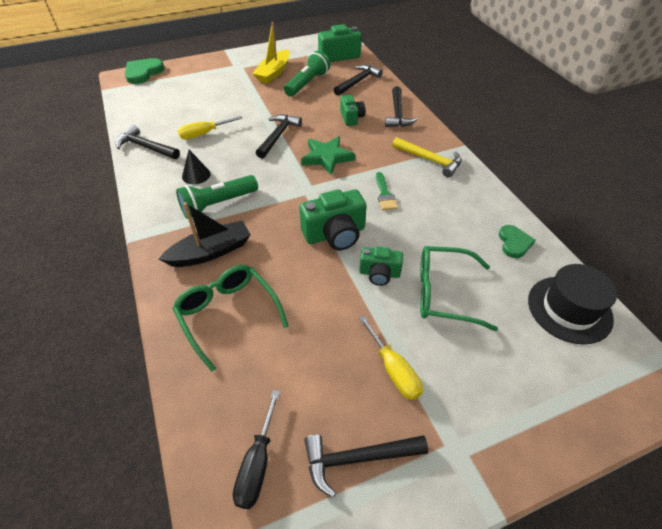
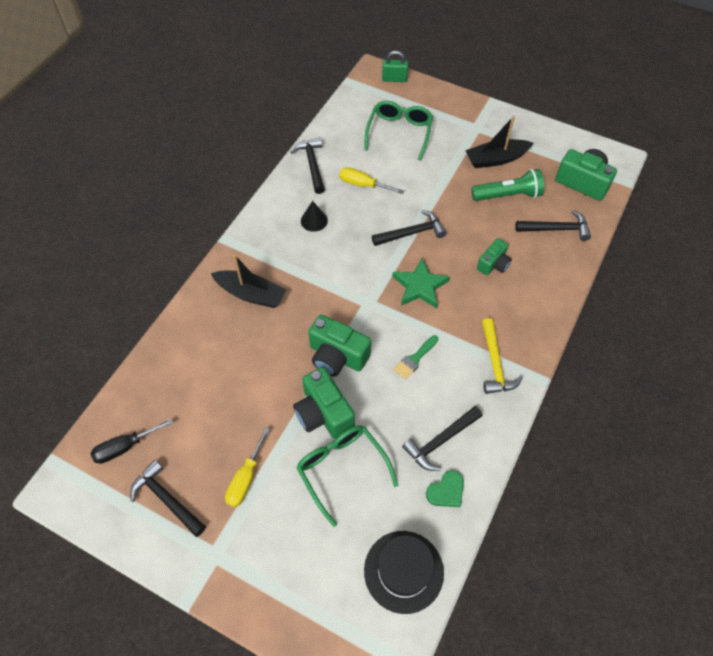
camera: 50 degrees right, 10 degrees up
green heart [125,58,165,84] -> green padlock [382,51,408,82]
green glasses [172,265,289,372] -> green glasses moved to [364,101,433,161]
green flashlight [176,175,258,219] -> none
yellow boat [252,22,290,84] -> black boat [465,116,534,168]
green camera [359,247,403,286] -> green camera [293,367,355,439], size x1.63
black hammer [385,86,417,127] -> black hammer moved to [402,406,483,471]

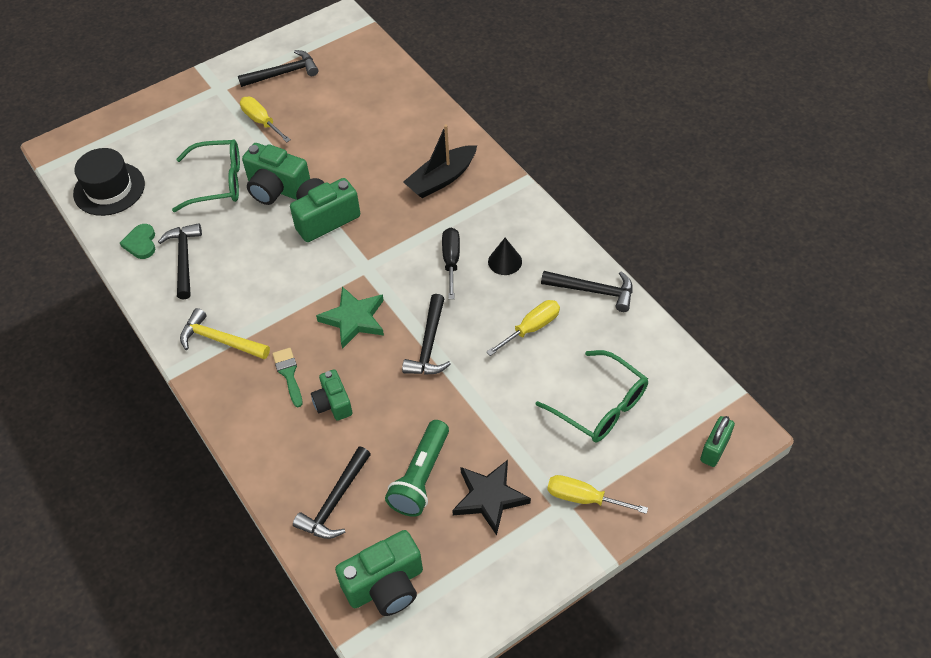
camera: 120 degrees right, 5 degrees down
black screwdriver [91,418,174,464] -> black screwdriver moved to [442,228,460,299]
green camera [293,367,355,439] -> green camera turned 150 degrees counterclockwise [242,143,310,205]
green brush [394,335,438,379] -> green brush moved to [272,348,303,407]
black boat [465,116,534,168] -> black star [452,460,531,535]
none -> yellow screwdriver [547,475,648,514]

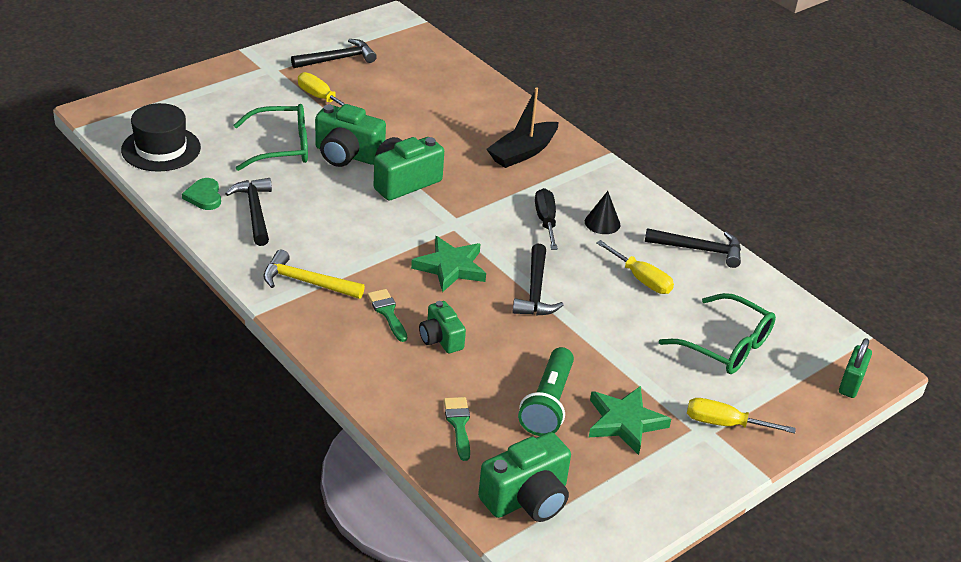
camera: 10 degrees left, 15 degrees down
black hammer [293,447,371,539] -> green brush [444,397,470,461]
black star [452,460,531,535] -> green star [589,386,671,455]
yellow screwdriver [487,300,560,356] -> yellow screwdriver turned 90 degrees clockwise [596,240,674,294]

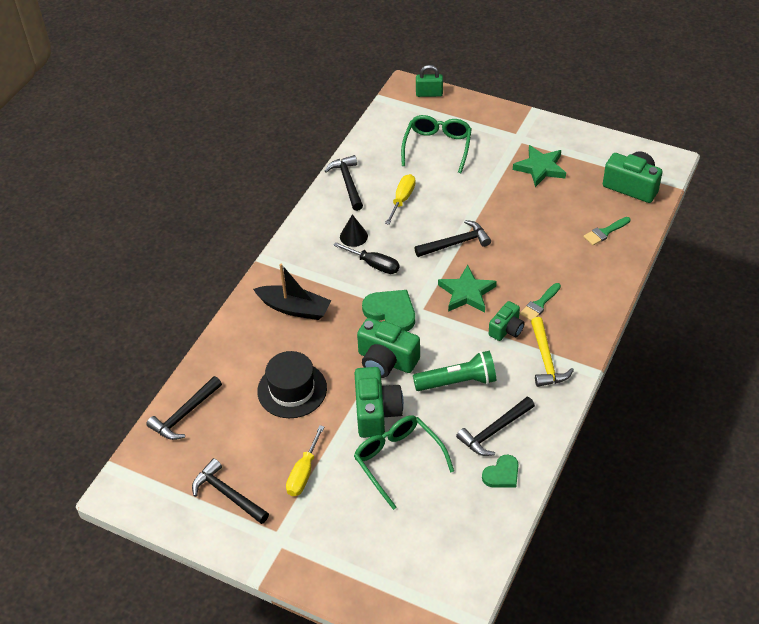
camera: 110 degrees left, 10 degrees up
black hat [121,103,201,172] -> black hat moved to [257,351,327,418]
green camera [419,301,466,353] -> green camera moved to [489,301,524,341]
green flashlight [518,347,574,436] -> green flashlight moved to [413,351,496,391]
black screwdriver [535,188,558,250] -> black screwdriver turned 120 degrees counterclockwise [333,242,400,274]
yellow screwdriver [687,398,796,433] -> none
none -> black hammer [146,376,222,440]
none -> green heart [362,290,415,331]

